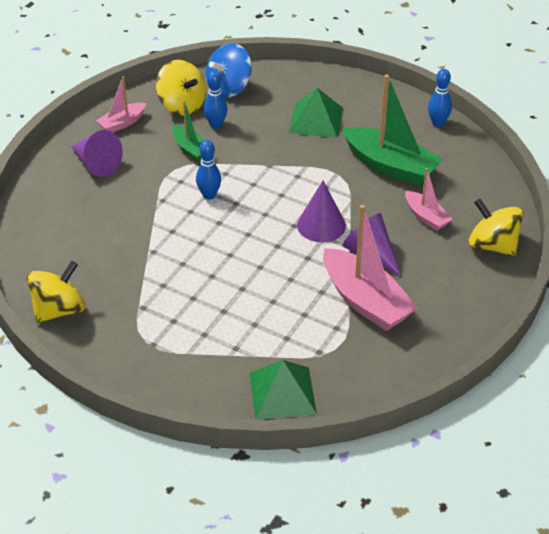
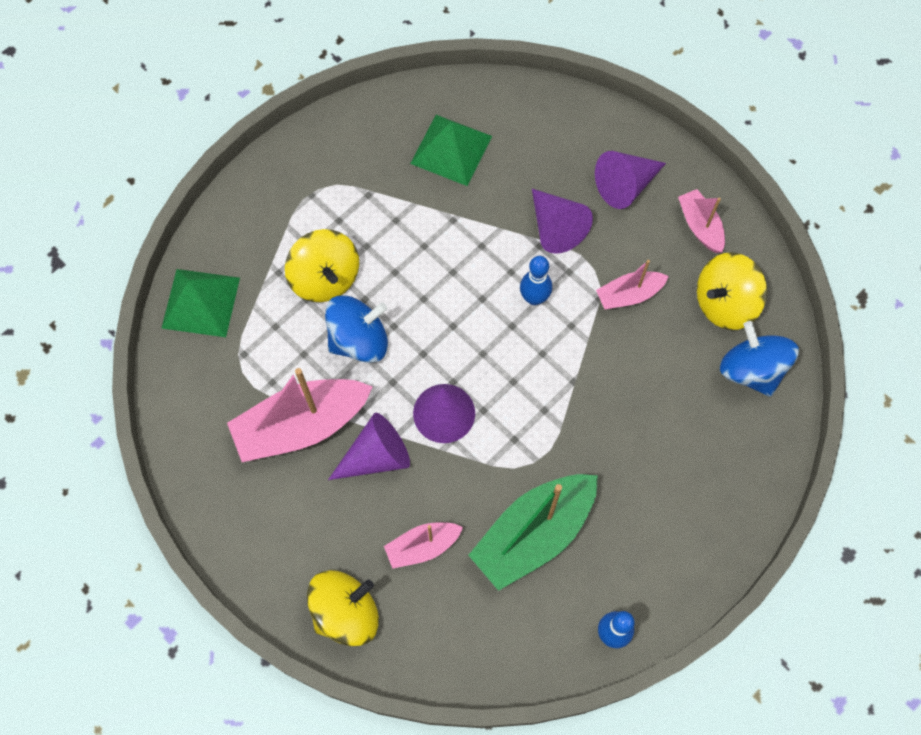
camera: 105 degrees right, 25 degrees up
yellow spinning top [27,261,85,323] -> yellow spinning top moved to [285,229,359,302]
green boat [172,101,204,162] -> pink boat [596,260,669,309]
blue bowling pin [204,70,228,129] -> none
green pyramid [289,88,343,138] -> green pyramid moved to [410,115,492,186]
none -> blue spinning top [325,295,388,363]
none -> purple cone [532,189,593,254]

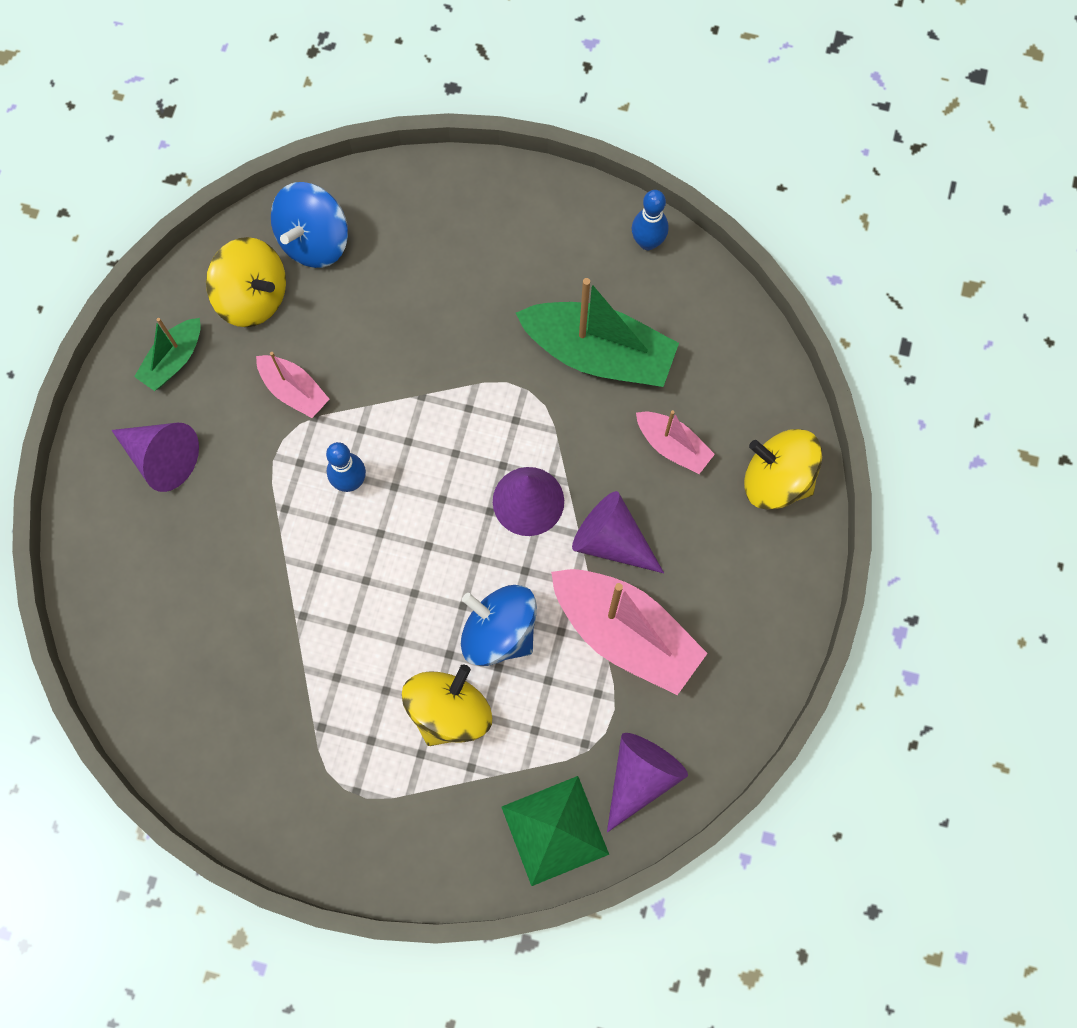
camera: 120 degrees left, 5 degrees up
green pyramid [410,115,492,186] -> none
purple cone [532,189,593,254] -> purple cone moved to [607,733,688,833]
pink boat [678,189,725,253] -> green boat [134,318,201,391]

